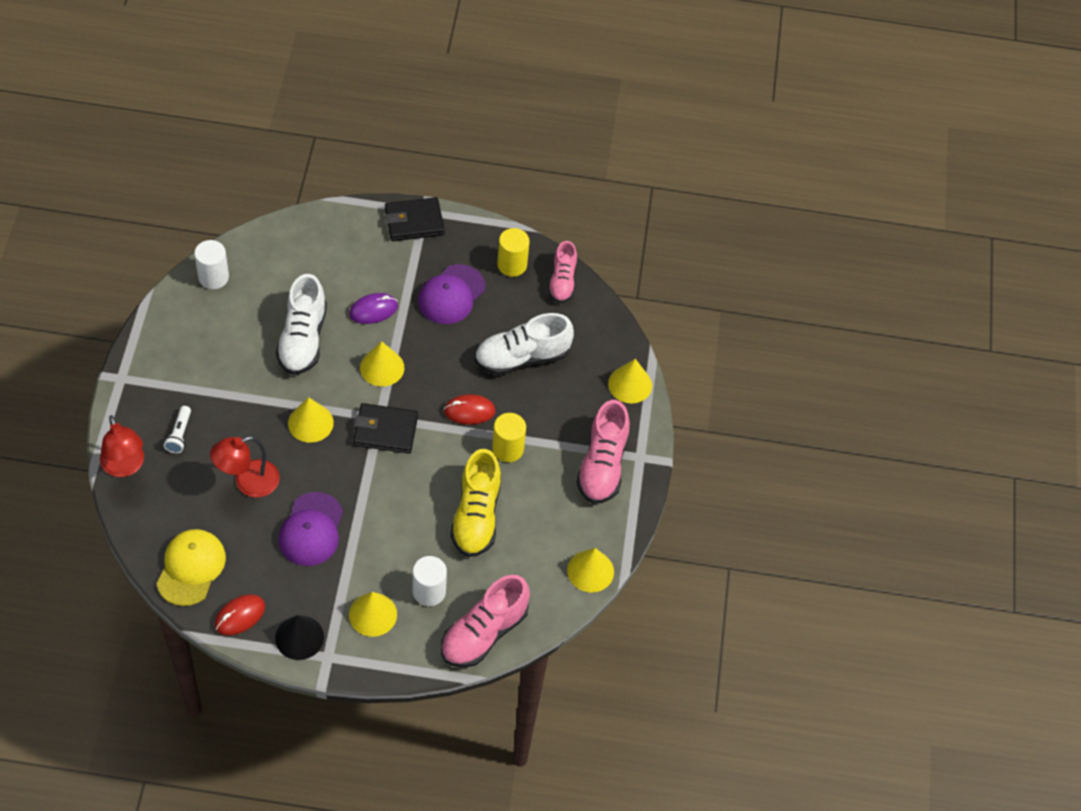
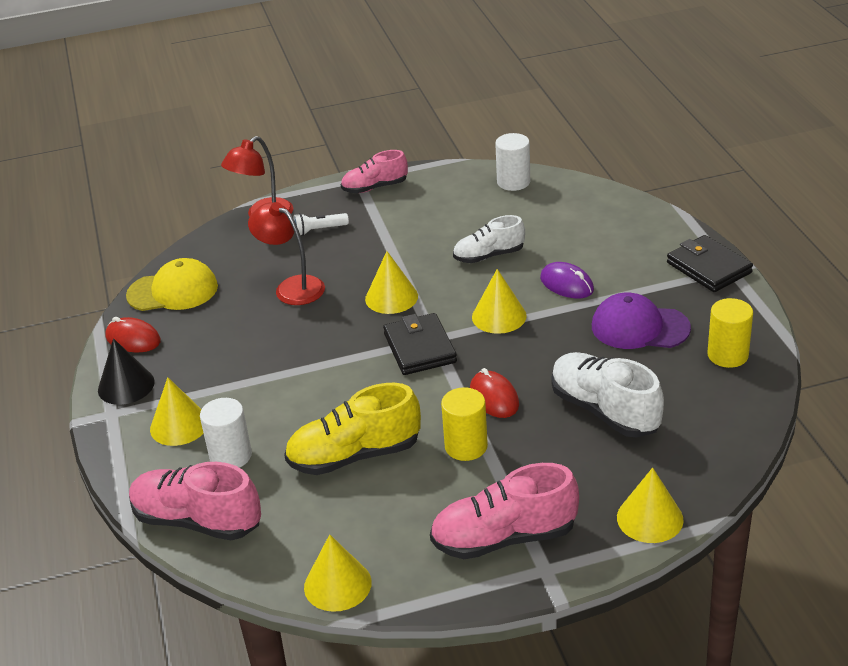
camera: 75 degrees right, 20 degrees down
white shoe [276,274,327,375] -> white shoe [453,215,525,263], size x0.64
purple cap [278,492,343,566] -> none
pink shoe [548,241,577,303] -> pink shoe moved to [341,150,408,193]

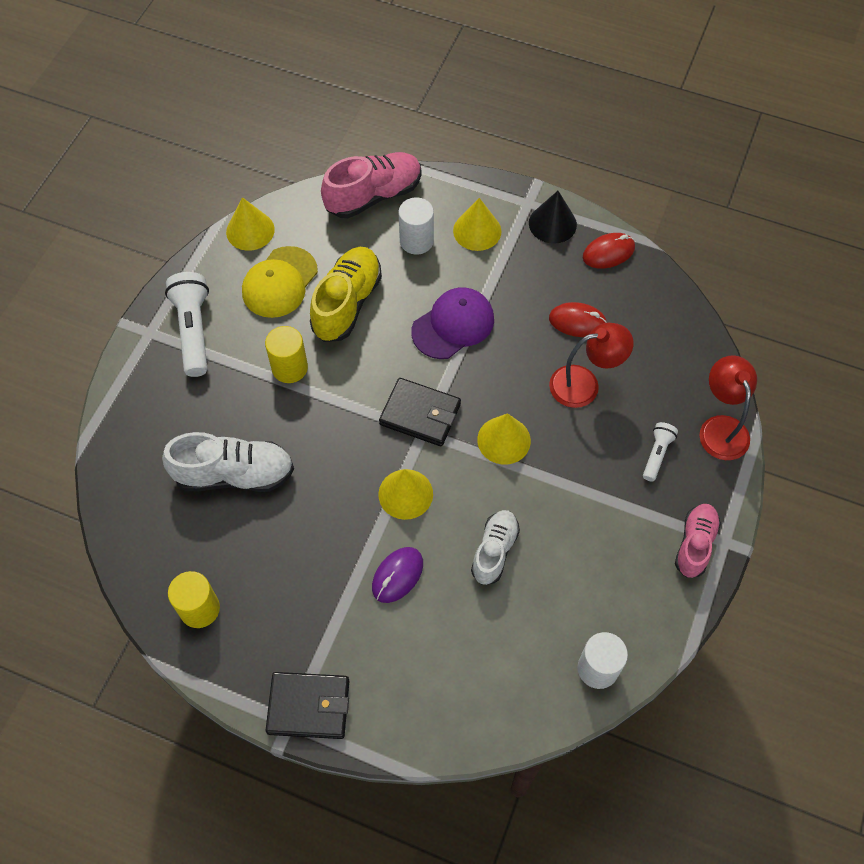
camera: 125 degrees right, 25 degrees up
yellow cap [126,258,218,311] -> yellow cap moved to [242,246,318,318]
pink shoe [430,463,579,559] -> white flashlight [165,272,209,377]
red mouse [470,368,519,418] -> red mouse moved to [549,302,607,337]
purple mouse [540,262,594,298] -> purple mouse turned 45 degrees counterclockwise [372,547,423,603]
purple cap [592,293,691,349] -> purple cap moved to [411,287,494,359]
yellow cone [617,468,683,543] -> none

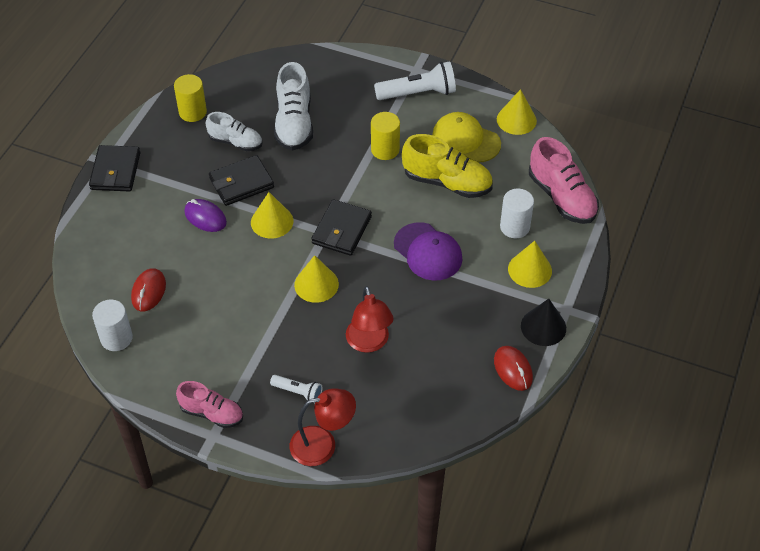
camera: 90 degrees right, 10 degrees down
white shoe [471,510,520,585] -> white shoe moved to [206,112,263,151]
red mouse [549,302,607,337] -> red mouse moved to [131,268,166,311]
none -> black wallet [209,155,274,206]

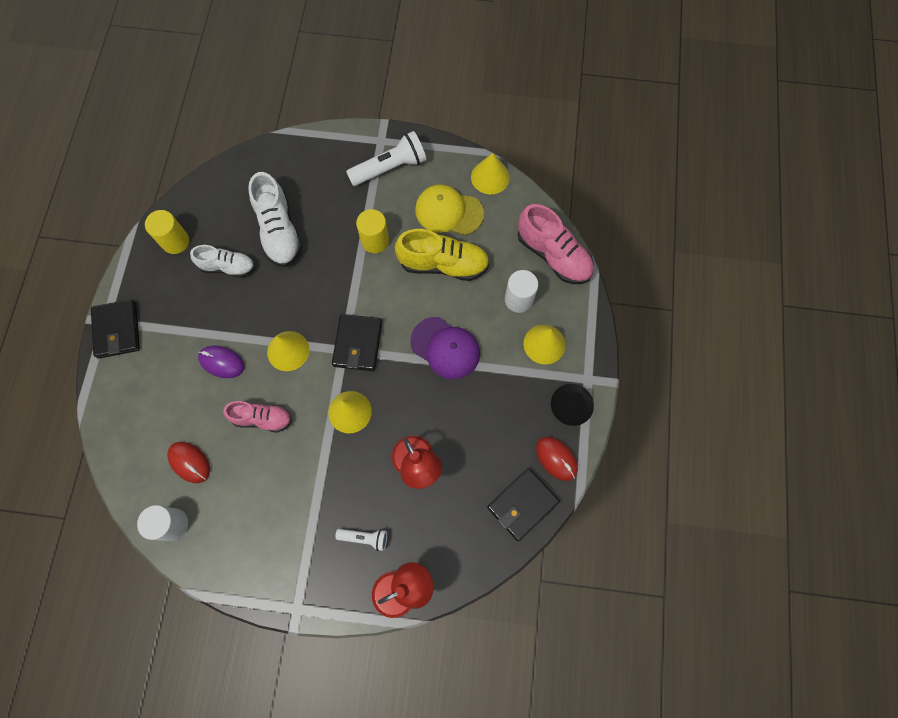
camera: 15 degrees left, 20 degrees up
red mouse [131,268,166,311] -> red mouse turned 45 degrees counterclockwise [167,442,210,483]
pink shoe [176,381,243,428] -> pink shoe moved to [223,401,292,433]
black wallet [209,155,274,206] -> black wallet moved to [487,468,560,541]

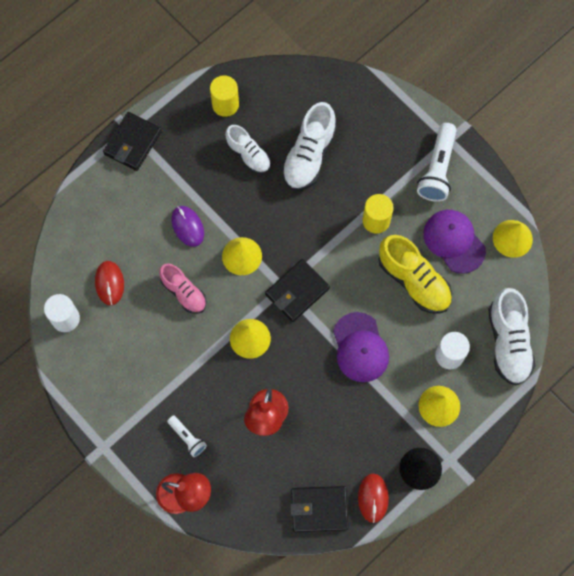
camera: 40 degrees right, 0 degrees up
white flashlight [346,131,426,186] -> white flashlight turned 90 degrees clockwise [417,123,457,202]
yellow cap [415,184,484,235] -> purple cap [423,210,486,274]
pink shoe [518,204,594,284] -> white shoe [488,288,535,386]

